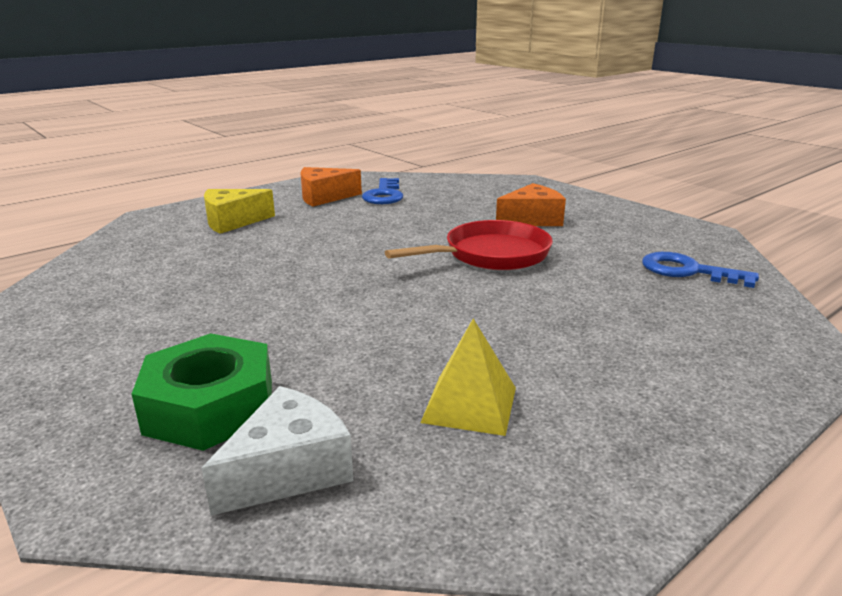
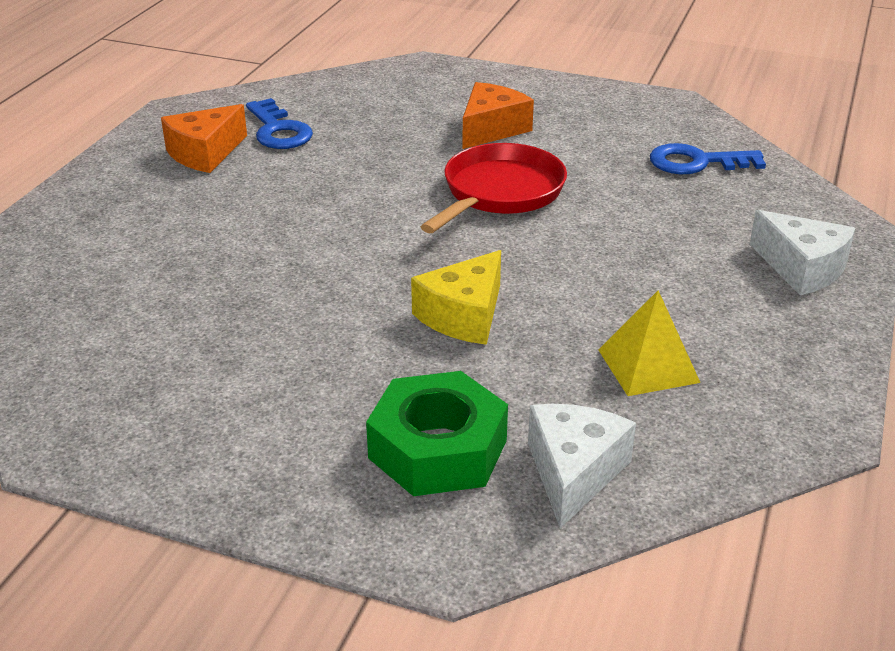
camera: 30 degrees left, 10 degrees up
yellow cheese [204,189,275,234] -> yellow cheese moved to [411,250,501,345]
none -> white cheese [750,210,855,295]

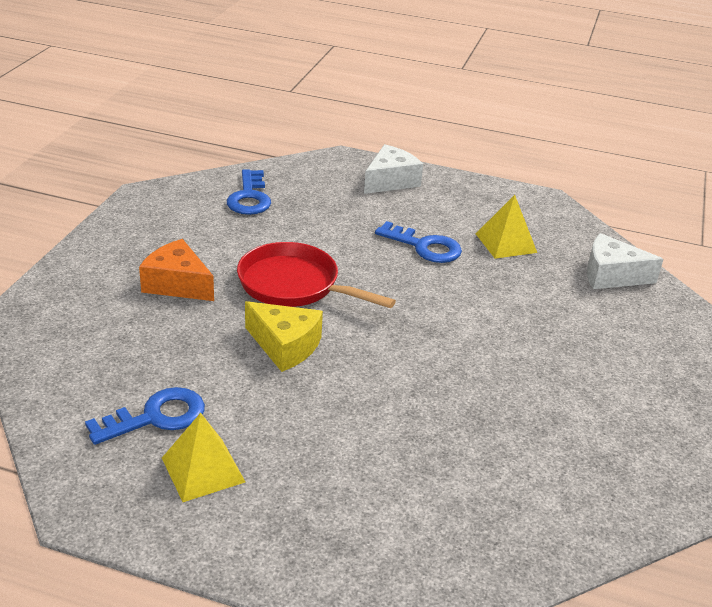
camera: 95 degrees left, 0 degrees up
orange cheese [161,104,247,173] -> yellow pyramid [162,413,245,502]
green nut [366,371,508,496] -> none
yellow cheese [411,250,501,345] -> yellow cheese moved to [245,301,323,372]
none -> blue key [375,221,462,263]

